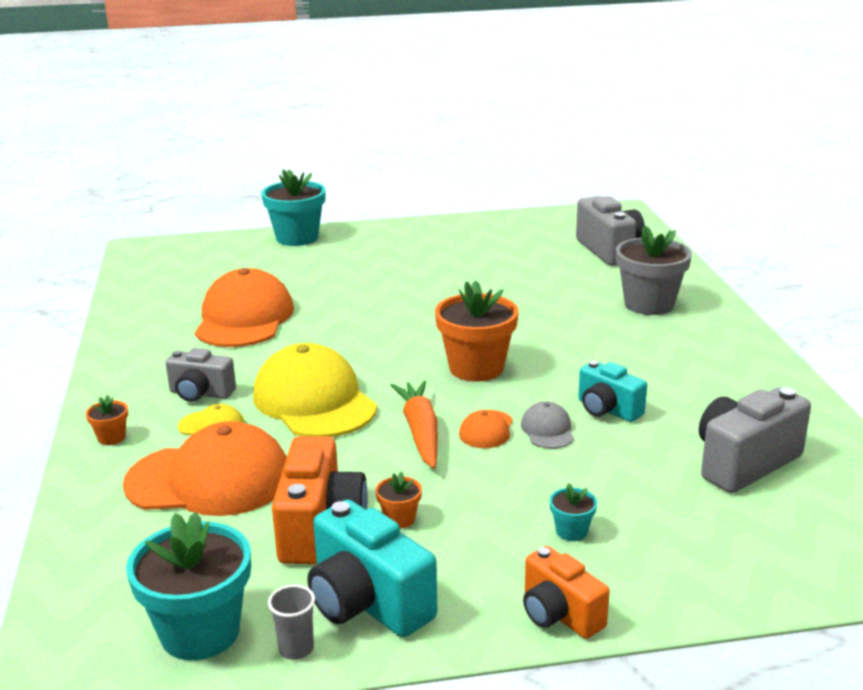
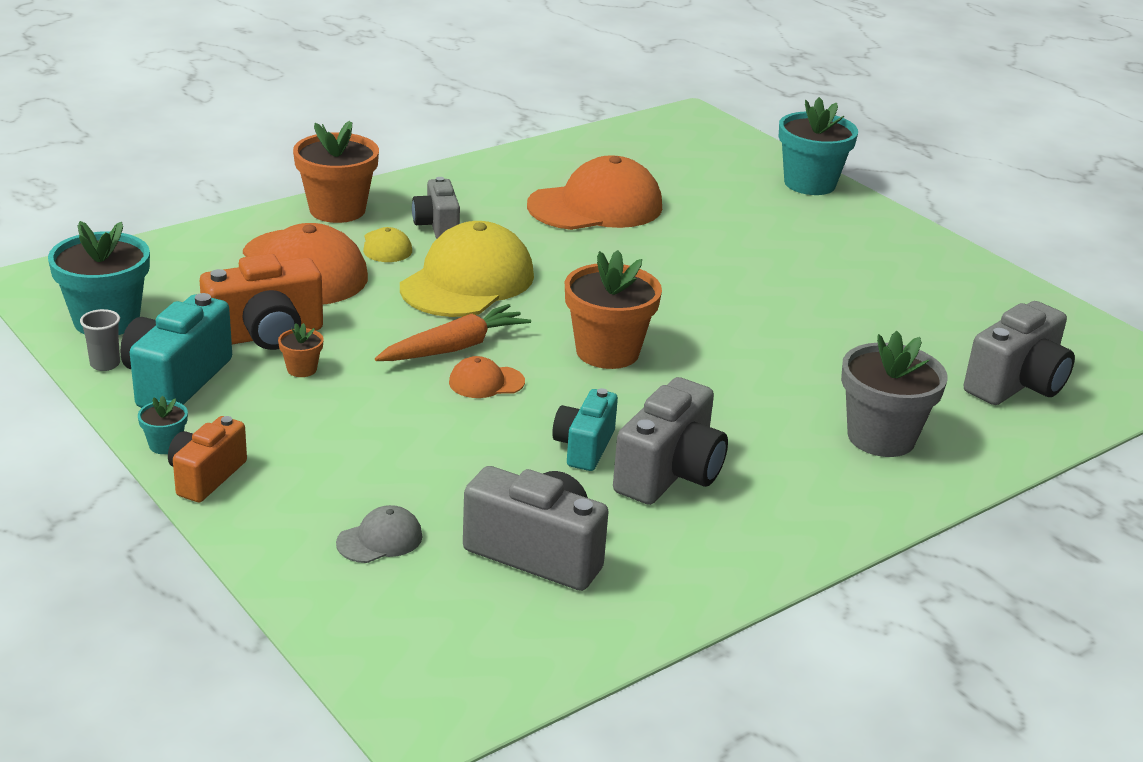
camera: 60 degrees right, 5 degrees up
orange flower pot [86,395,128,445] -> orange flower pot [293,121,379,223], size x2.23
grey cap [521,401,574,449] -> grey cap moved to [336,505,423,563]
turquoise flower pot [549,483,597,541] -> turquoise flower pot moved to [138,396,188,454]
none -> grey camera [613,377,728,505]

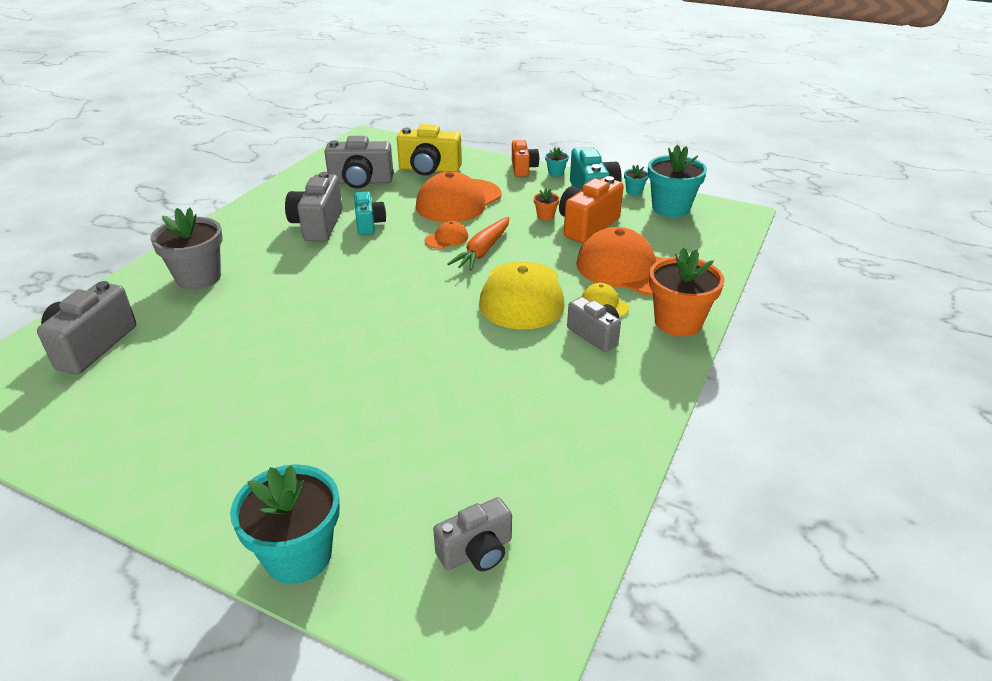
camera: 155 degrees right, 5 degrees up
grey cup [80,309,120,371] -> turquoise flower pot [624,165,648,195]
grey cap [336,505,423,563] -> yellow camera [397,124,462,176]
orange cap [527,155,662,230] -> orange cap moved to [416,172,502,222]
orange flower pot [565,250,662,369] -> none
none -> grey camera [433,497,512,571]

